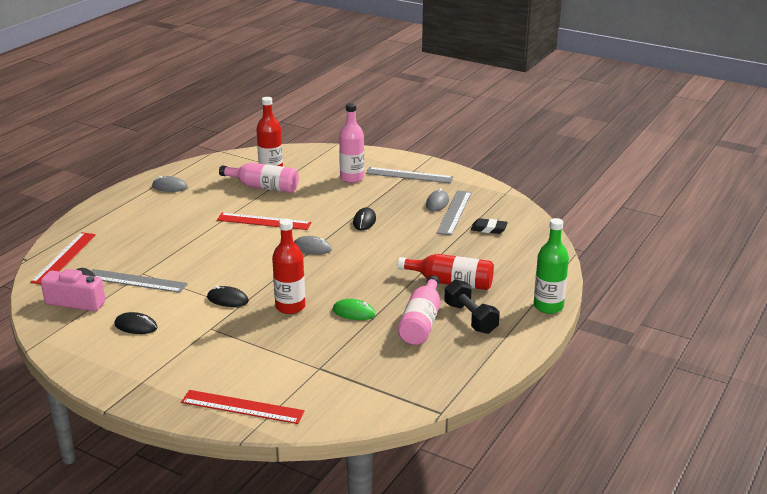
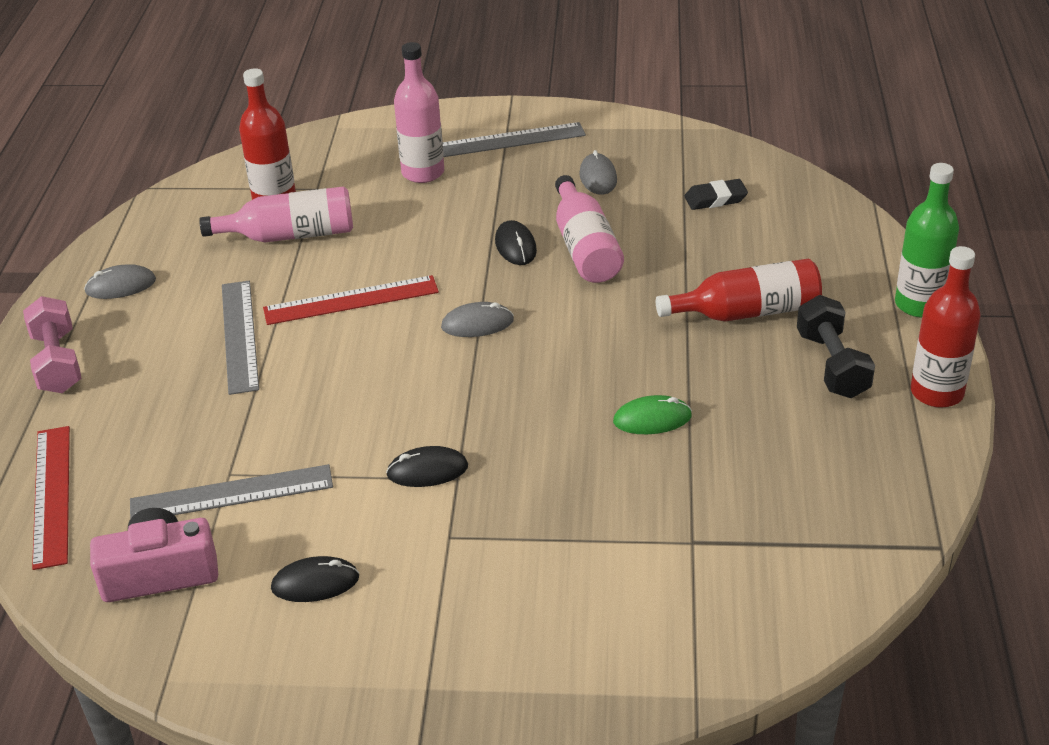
camera: 25 degrees left, 10 degrees up
red ruler [181,390,305,424] -> none
red bottle [272,219,305,314] -> red bottle moved to [911,246,981,408]
pink bottle [398,275,440,345] -> pink bottle moved to [555,175,624,283]
grey ruler [436,190,472,236] -> grey ruler moved to [222,281,259,395]
black dumbbell [444,279,500,334] -> black dumbbell turned 45 degrees clockwise [797,295,875,398]
none -> pink dumbbell [23,296,82,393]

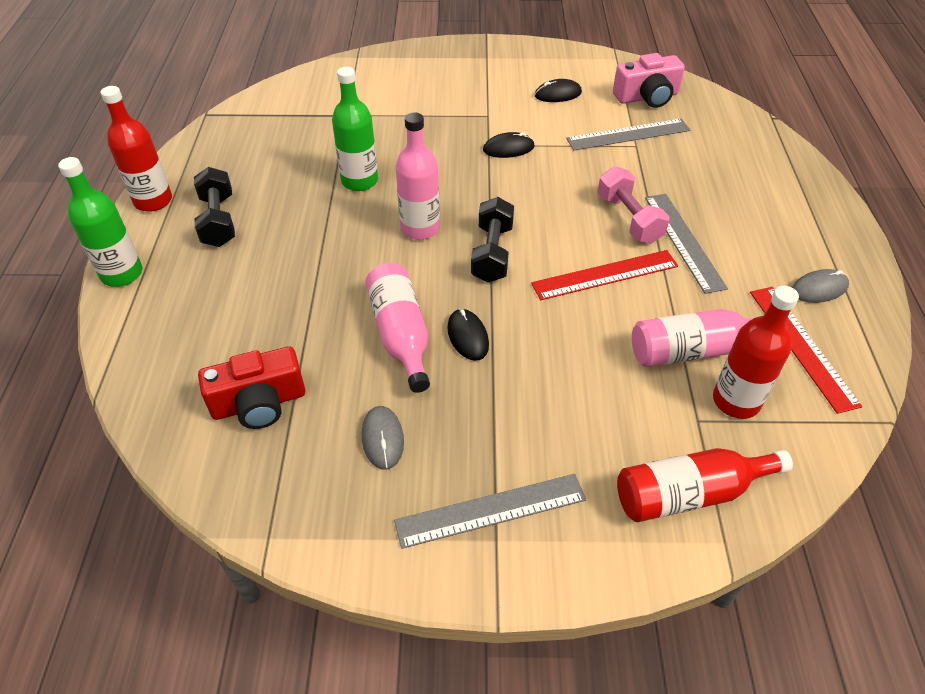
camera: 175 degrees right, 10 degrees up
pink dumbbell [23,296,82,393] -> pink dumbbell moved to [598,166,670,244]
red ruler [32,426,70,570] -> red ruler moved to [750,287,862,414]
pink bottle [394,42,444,183] -> pink bottle moved to [396,112,440,240]
grey mouse [441,302,514,337] -> black dumbbell [471,197,514,282]
green mouse [613,395,692,434] -> green bottle [332,67,378,191]
red bottle [656,259,822,321] -> red bottle moved to [617,448,793,522]
black eraser [684,179,748,210] -> red camera [198,346,305,429]

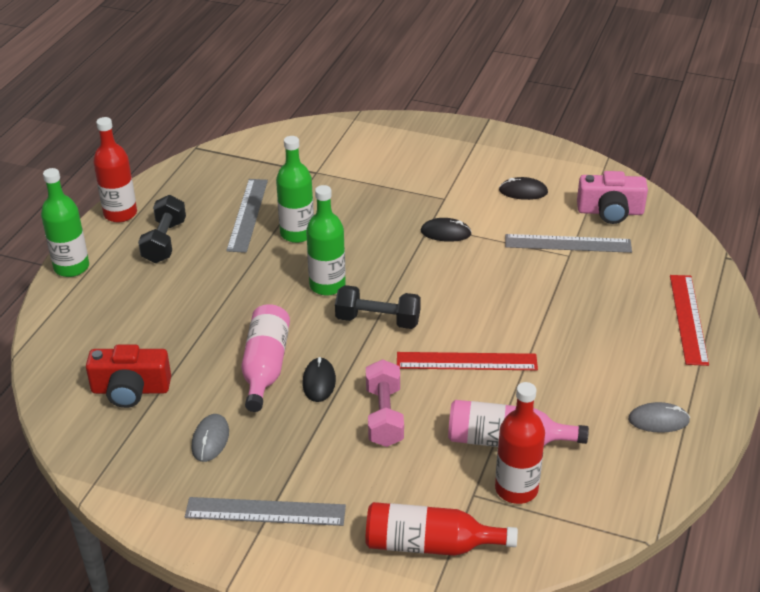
camera: 20 degrees right, 10 degrees down
pink bottle [396,112,440,240] -> green bottle [306,185,346,296]
black dumbbell [471,197,514,282] -> black dumbbell turned 75 degrees clockwise [335,285,421,329]
pink dumbbell [598,166,670,244] -> pink dumbbell moved to [366,359,404,447]
grey ruler [645,194,728,294] -> grey ruler moved to [226,179,268,253]
red ruler [750,287,862,414] -> red ruler moved to [670,275,709,366]

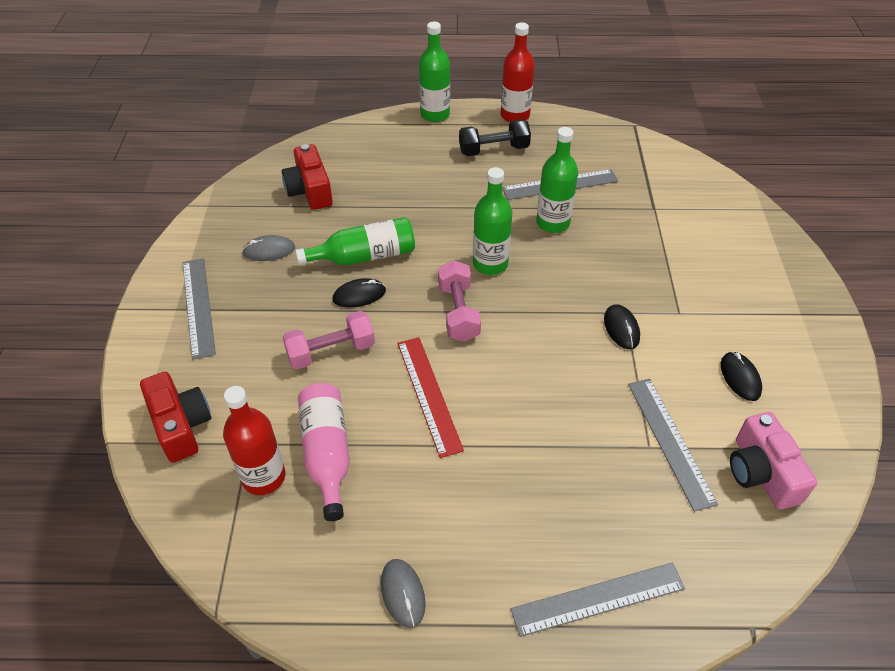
camera: 70 degrees right, 10 degrees up
pink bottle [241,304,290,412] -> green bottle [295,217,415,265]
black dumbbell [335,285,421,329] -> pink dumbbell [438,260,481,342]
red bottle [366,502,518,556] -> red camera [140,372,211,463]
red ruler [670,275,709,366] -> grey ruler [510,563,685,637]

